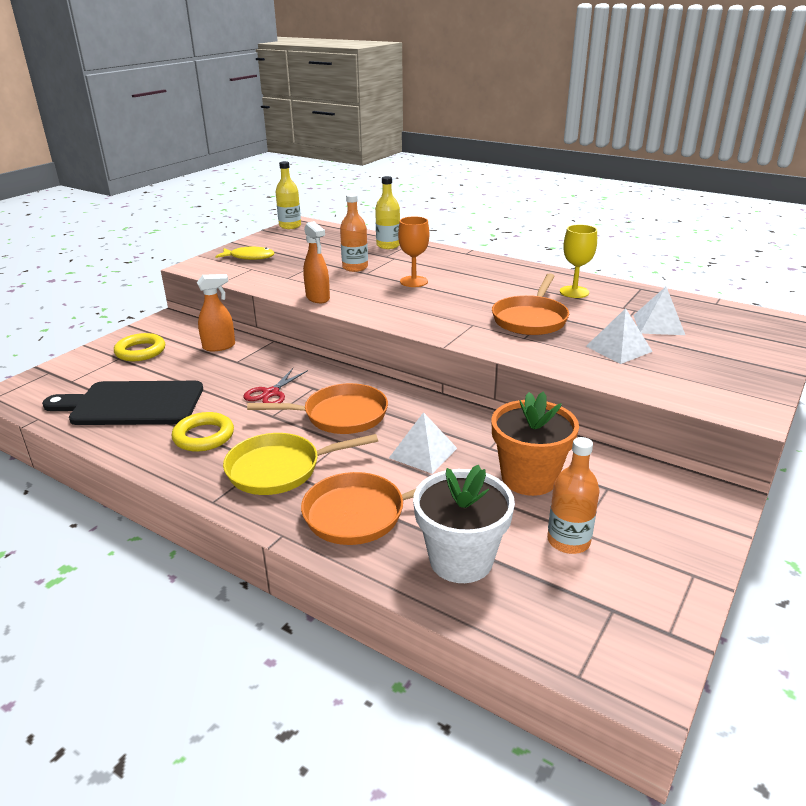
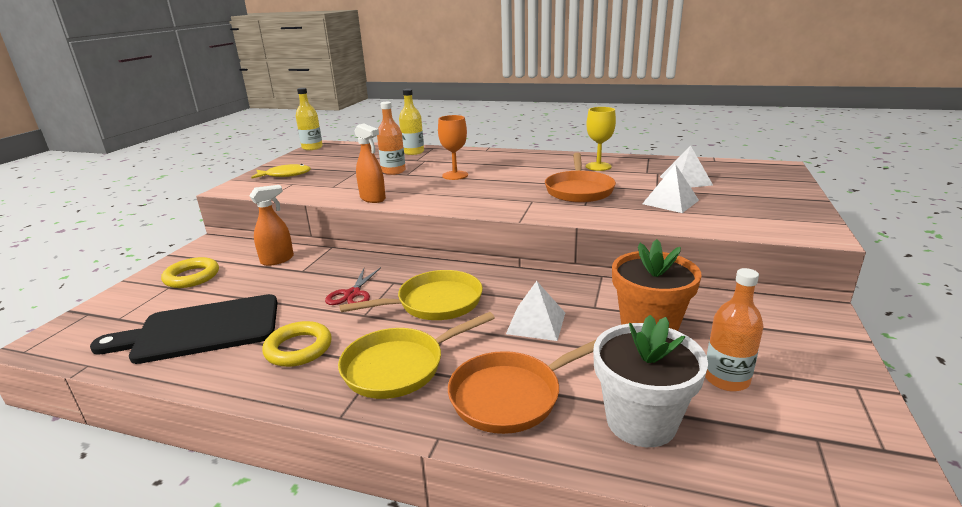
camera: 15 degrees left, 5 degrees down
orange pan [247,383,388,434] -> yellow pan [339,270,483,320]

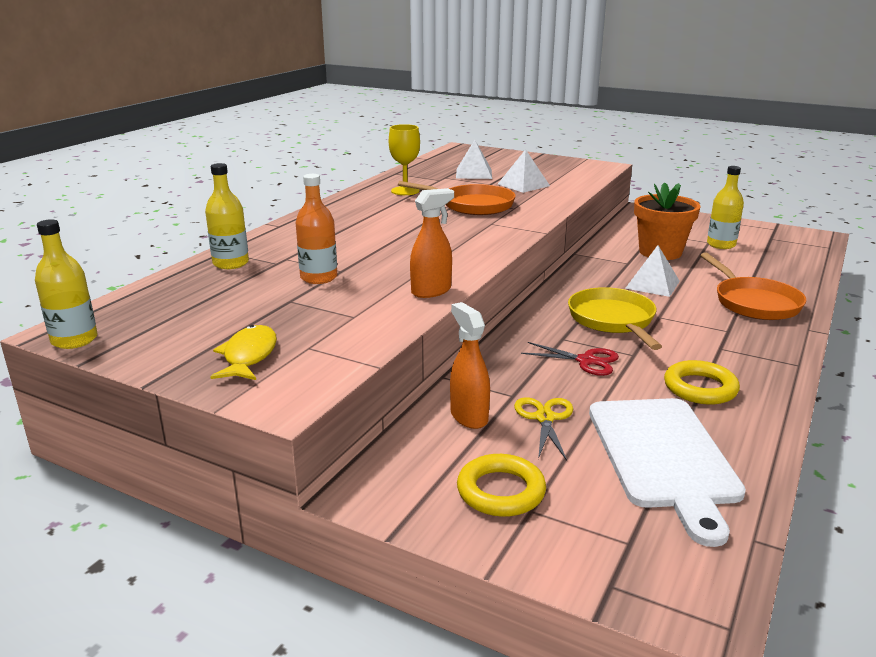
camera: 80 degrees left, 0 degrees up
black cutting board [90,294,278,364] -> white cutting board [589,398,746,547]
yellow pan [338,312,495,399] -> none
orange goblet [438,115,468,180] -> none
white flower pot [593,315,708,447] -> none
orange bottle [705,268,763,391] -> yellow bottle [707,166,744,249]
none -> yellow scissors [514,397,573,461]

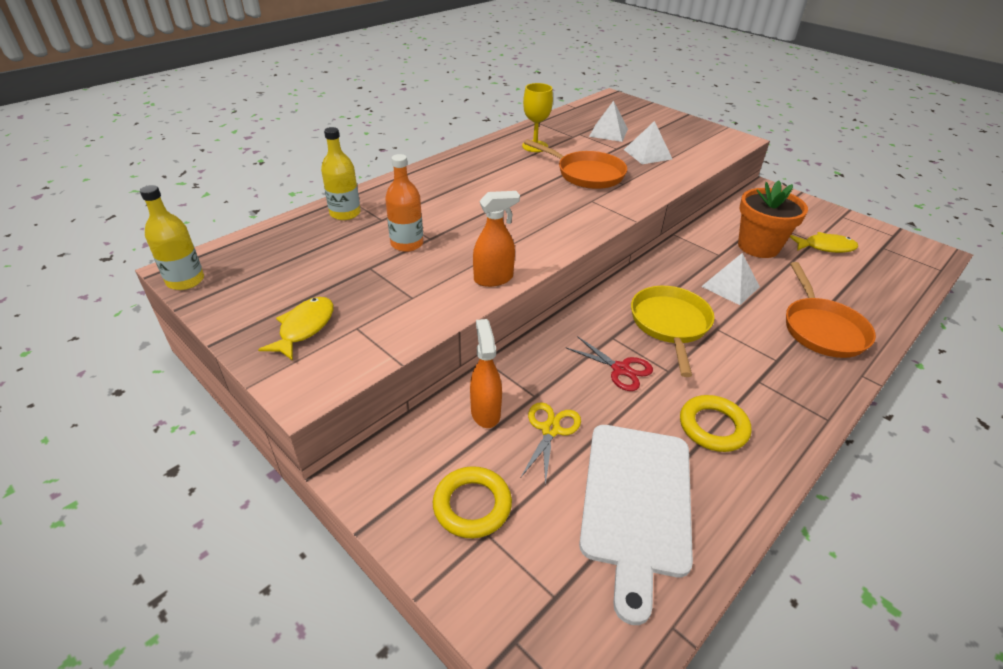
camera: 15 degrees right, 15 degrees up
yellow bottle [707,166,744,249] -> yellow fish [790,232,858,253]

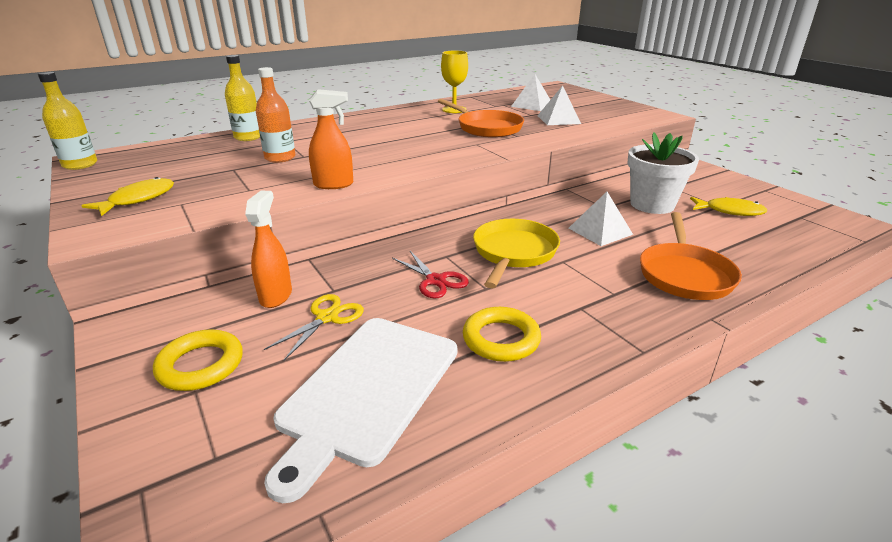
camera: 15 degrees right, 10 degrees down
orange flower pot [738,180,808,258] -> white flower pot [627,132,699,214]

